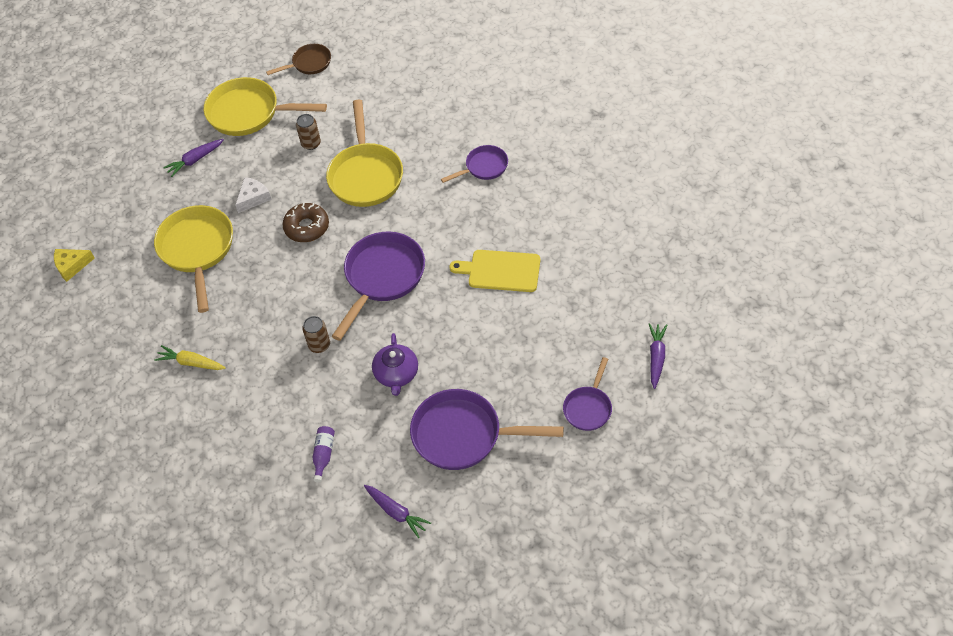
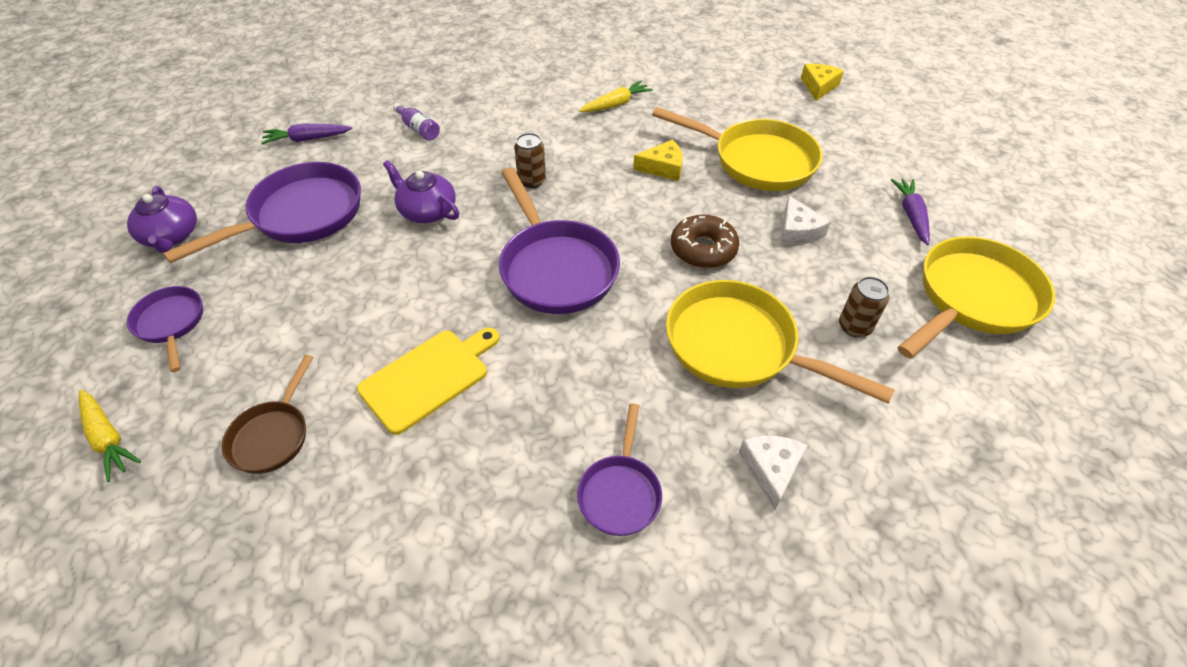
camera: 125 degrees right, 5 degrees down
brown pan [266,44,331,75] -> brown pan moved to [222,355,313,474]
purple carrot [649,323,667,389] -> yellow carrot [79,390,141,482]
none -> purple teapot [127,186,197,253]
none -> yellow cheese [633,139,683,181]
none -> white cheese [739,435,807,510]

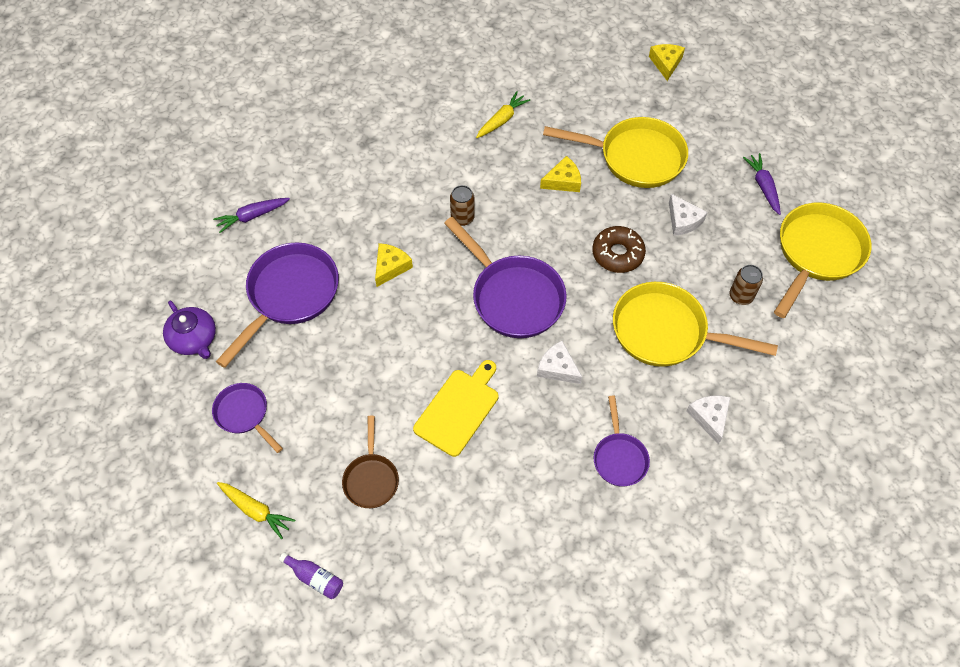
camera: 15 degrees left, 10 degrees up
purple teapot [383,160,459,223] -> yellow cheese [375,243,413,287]
purple bottle [393,103,440,141] -> purple bottle moved to [279,552,343,599]
none -> white cheese [537,341,582,384]

